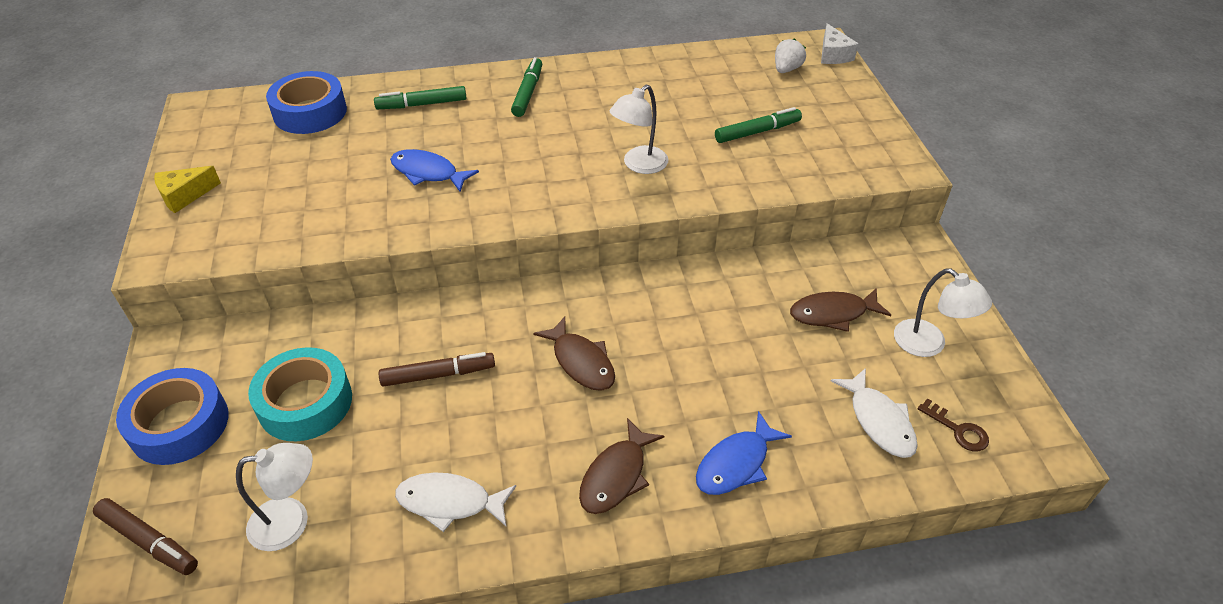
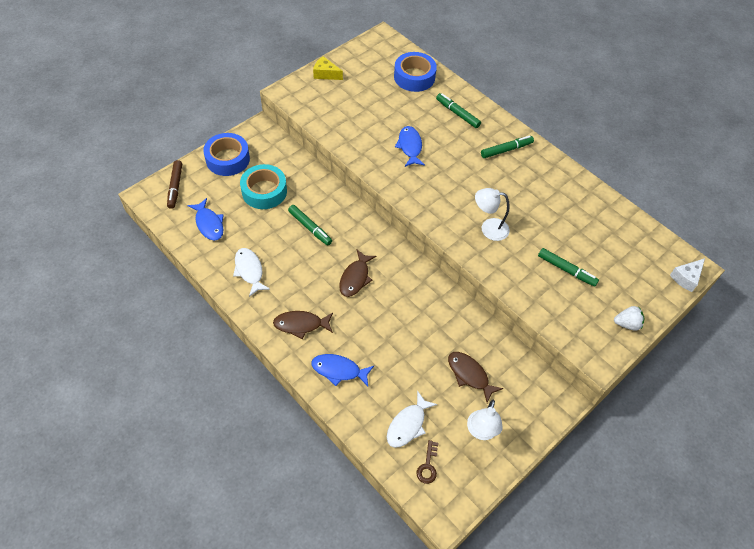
camera: 55 degrees right, 10 degrees up
white lamp [236,443,313,551] -> blue fish [187,198,224,241]
brown marker [379,352,495,387] -> green marker [288,205,332,246]
white strawberry [775,38,806,73] -> white strawberry moved to [614,306,644,331]

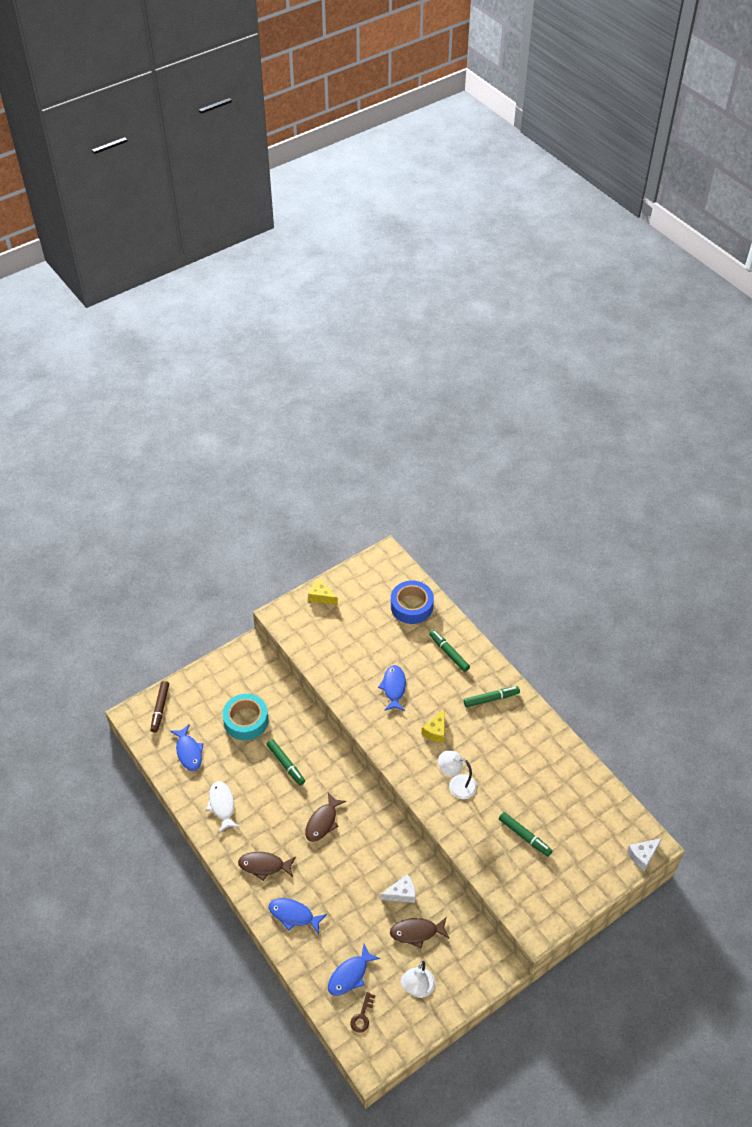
camera: 10 degrees right, 5 degrees down
blue tape [203,133,250,176] -> none
white fish [387,390,437,448] -> blue fish [328,944,380,996]
brown fish [448,352,503,403] -> brown fish turned 60 degrees counterclockwise [390,917,450,948]
white strawberry [614,306,644,331] -> none
none -> white cheese [381,874,415,903]
none -> yellow cheese [422,709,445,743]

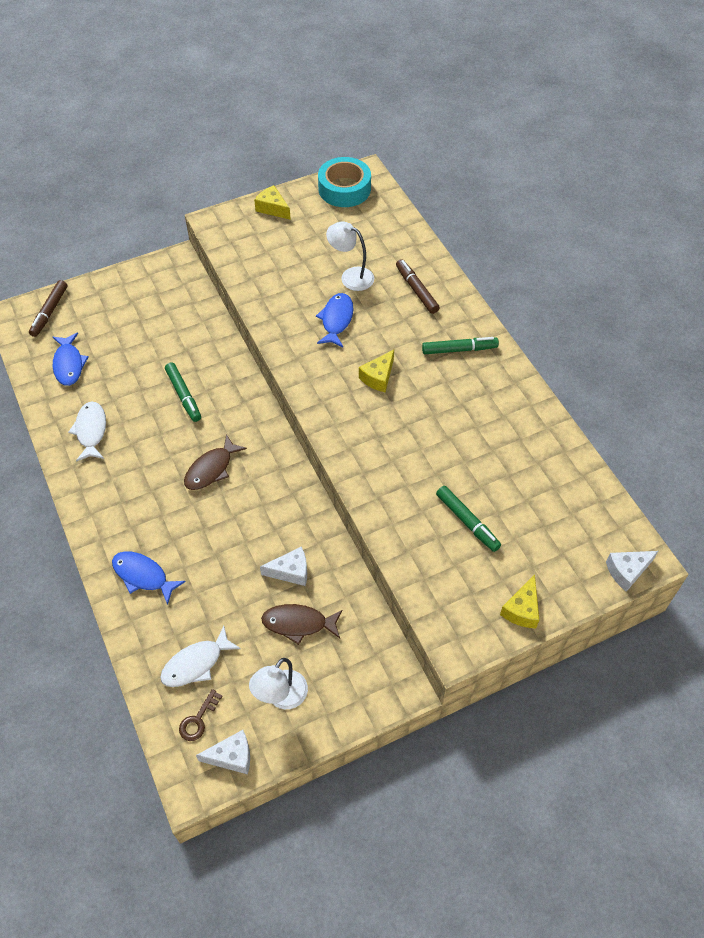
camera: 10 degrees right, 5 degrees up
turquoise tape [222,694,269,740] -> turquoise tape moved to [318,157,371,207]
brown fish [238,852,296,881] -> none
blue fish [328,944,380,996] -> white fish [160,626,241,687]
blue tape [391,581,434,624] -> none
green marker [429,630,470,672] -> brown marker [396,259,440,314]
white lamp [438,751,477,799] -> white lamp moved to [326,222,374,291]
none -> white cheese [196,730,250,774]
none -> yellow cheese [500,575,539,628]

